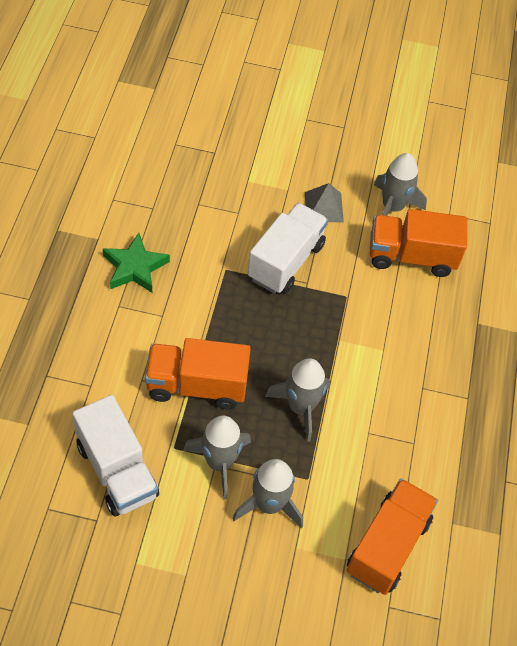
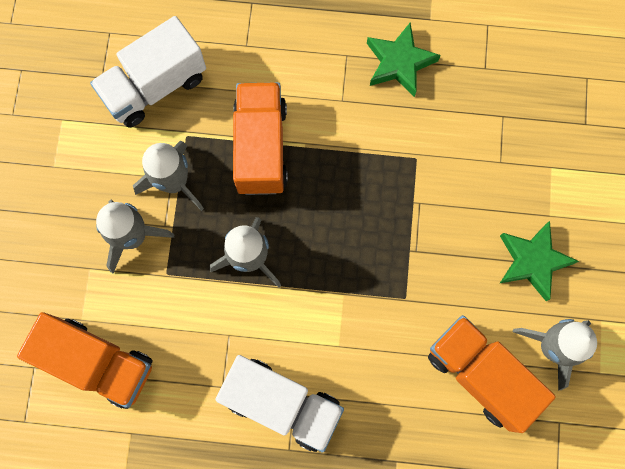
camera: 90 degrees right, 20 degrees up
white truck [248,203,328,294] -> white truck moved to [215,355,344,453]
grey pyramid [305,183,344,223] -> green star [499,221,579,301]
orange truck [369,209,467,277] -> orange truck turned 45 degrees counterclockwise [428,315,556,433]

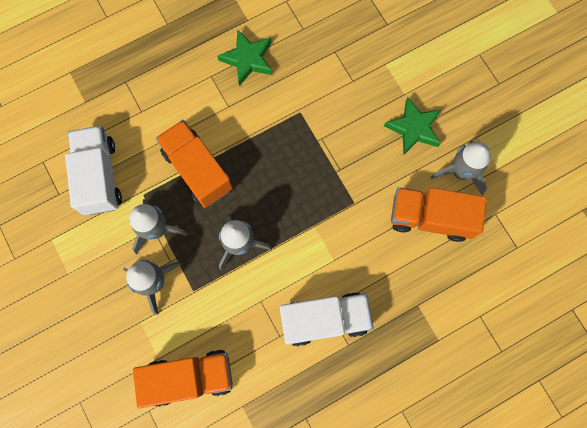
camera: 35 degrees left, 0 degrees up
white truck [90,16,206,128] -> white truck turned 150 degrees clockwise [65,126,122,215]

